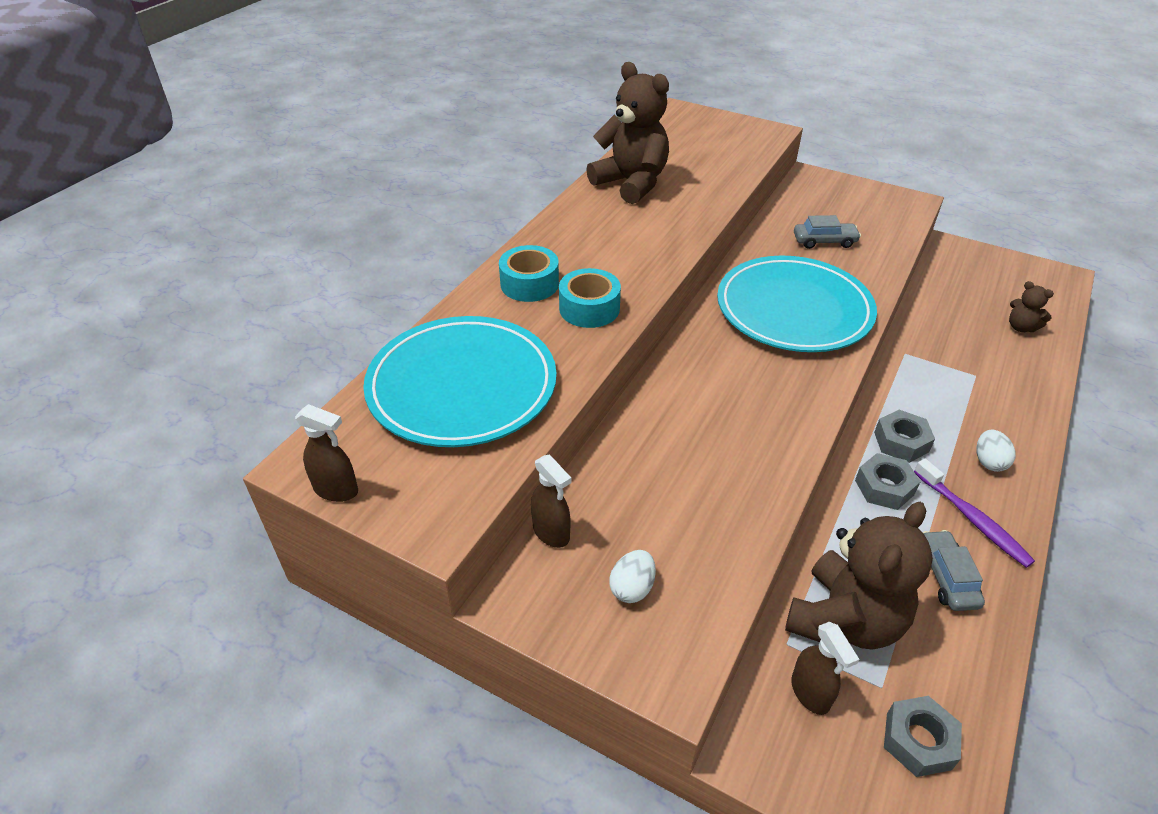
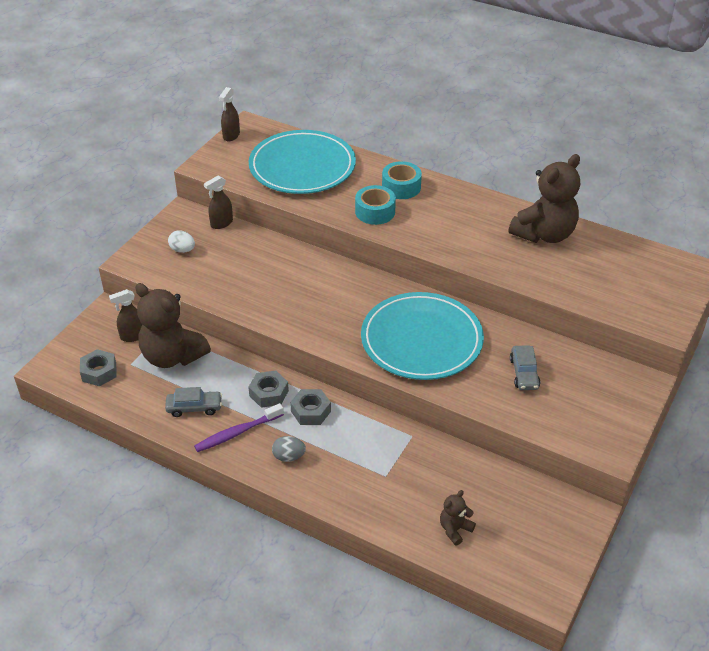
camera: 90 degrees right, 0 degrees up
white egg [976,430,1016,472] -> grey egg [272,436,306,462]

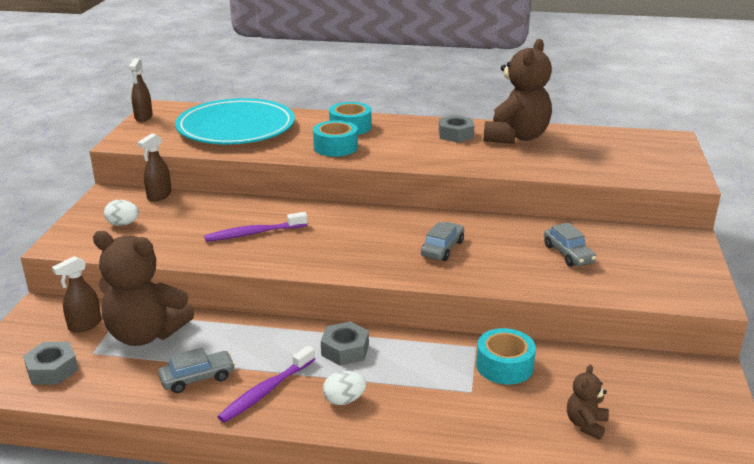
camera: 20 degrees left, 15 degrees down
grey nut [248,370,289,408] -> grey nut moved to [439,115,474,143]
grey egg [272,436,306,462] -> white egg [323,371,366,405]
turquoise plate [361,292,484,380] -> grey car [421,222,464,261]
none -> purple toothbrush [204,212,308,242]
none -> turquoise tape [476,328,536,385]

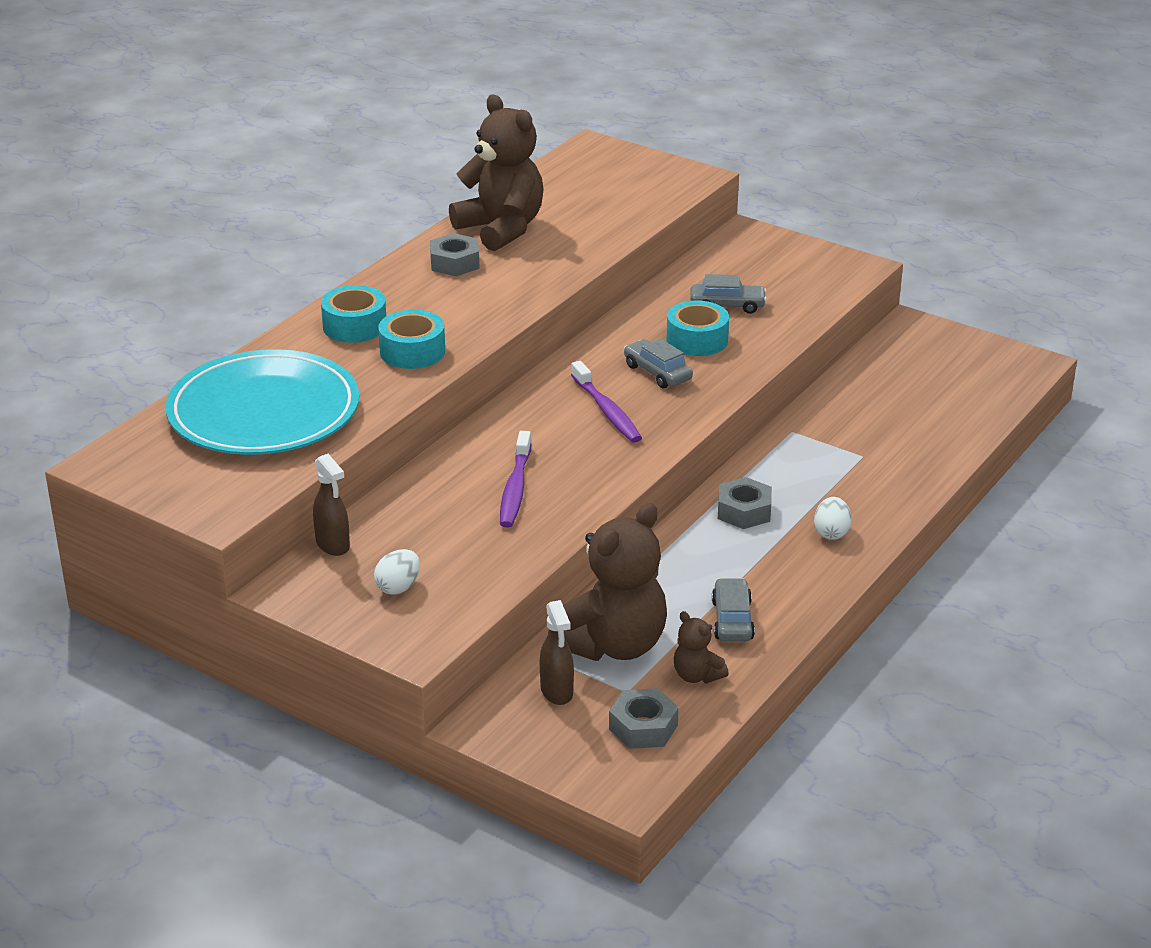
camera: 65 degrees left, 5 degrees up
brown spray bottle [129,58,153,122] -> none
purple toothbrush [217,346,315,423] -> purple toothbrush moved to [571,361,642,443]
turquoise tape [476,328,536,385] -> turquoise tape moved to [667,300,729,356]
brown teddy bear [567,364,609,440] -> brown teddy bear moved to [674,611,729,683]

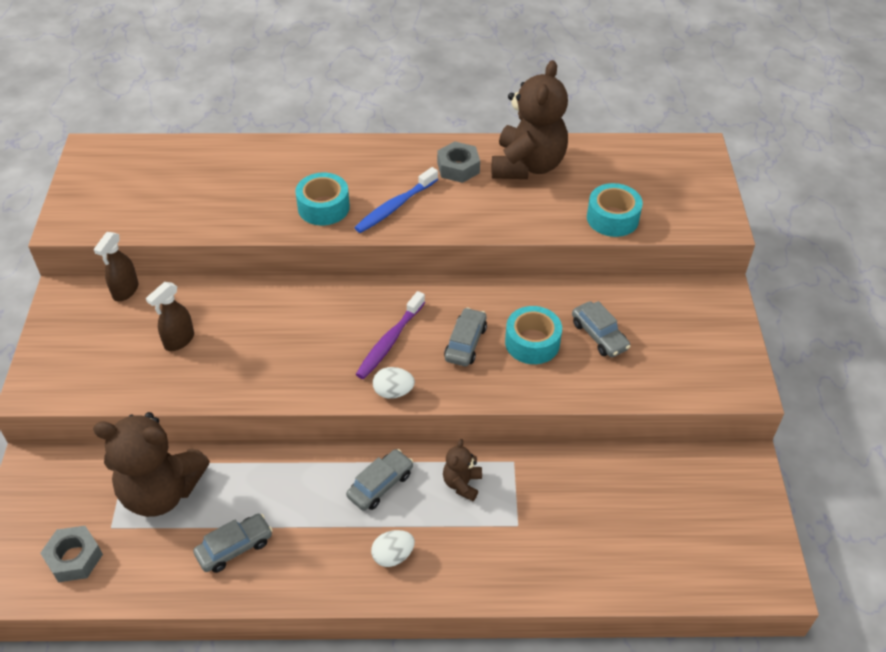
camera: 55 degrees right, 15 degrees up
turquoise plate [165,349,359,455] -> none
turquoise tape [321,285,386,343] -> turquoise tape moved to [587,183,643,237]
white egg [374,549,420,595] -> white egg moved to [373,367,415,399]
purple toothbrush [500,431,531,528] -> none
brown spray bottle [540,600,574,705] -> brown spray bottle moved to [146,282,194,351]
brown teddy bear [674,611,729,683] -> brown teddy bear moved to [443,439,482,501]
grey nut [718,477,772,529] -> grey car [346,449,413,511]
none -> blue toothbrush [354,167,438,233]

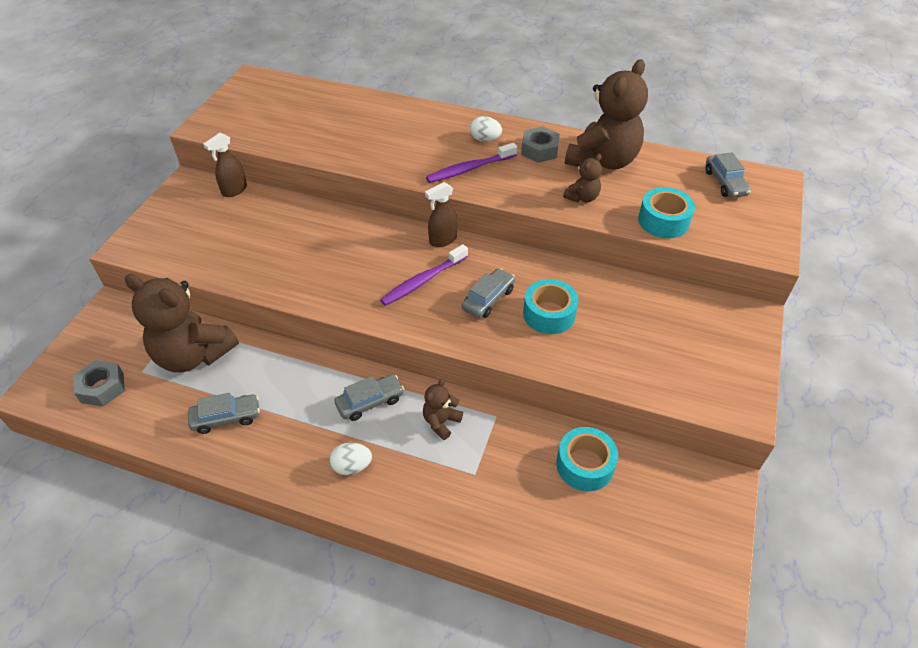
camera: 20 degrees right, 0 degrees up
brown spray bottle [146,282,194,351] -> brown spray bottle moved to [425,182,457,247]
turquoise tape [295,173,350,225] -> turquoise tape moved to [556,427,618,491]
blue toothbrush [354,167,438,233] -> purple toothbrush [426,143,517,183]
white egg [373,367,415,399] -> white egg moved to [470,116,502,142]
grey car [572,301,631,357] -> grey car moved to [706,152,751,198]
none -> brown teddy bear [563,154,602,203]

